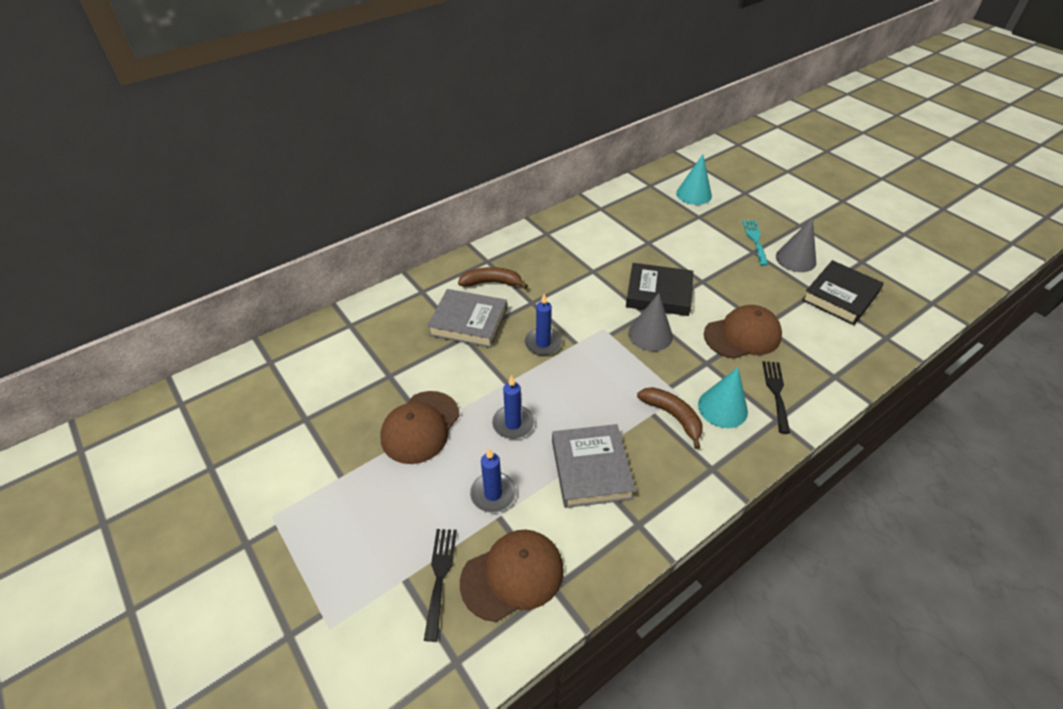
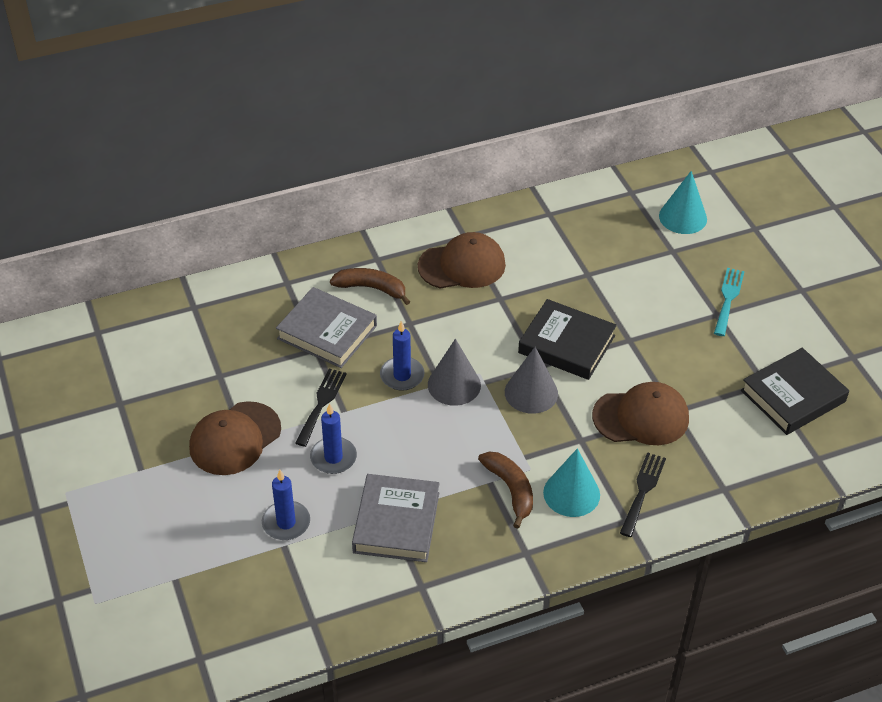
camera: 15 degrees right, 0 degrees up
black fork [424,529,457,642] -> black fork moved to [295,369,347,447]
brown cap [460,529,564,622] -> brown cap moved to [418,232,506,289]
grey cone [776,218,816,272] -> grey cone moved to [428,339,481,406]

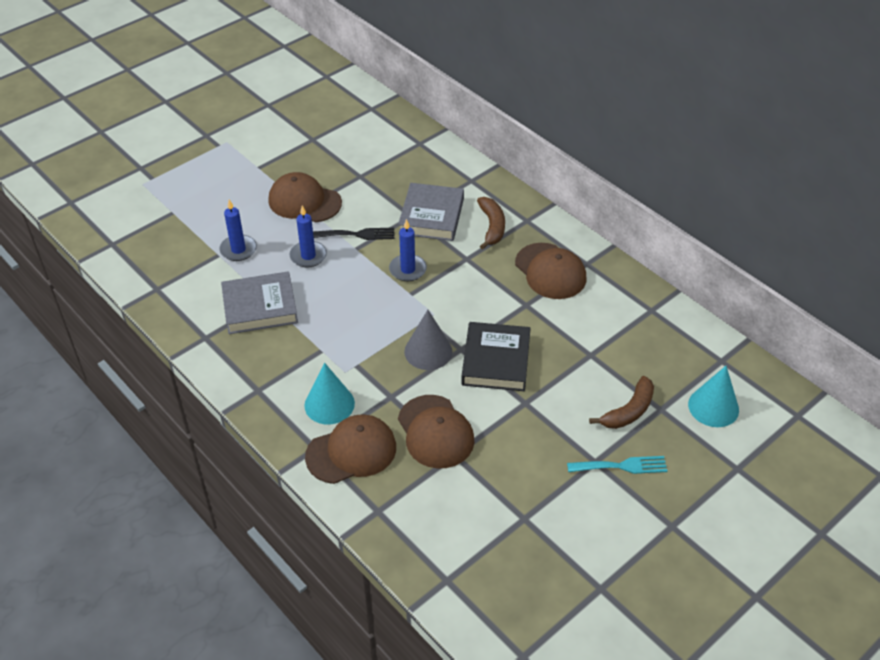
camera: 70 degrees right, 0 degrees up
grey cone [428,339,481,406] -> none
brown banana [478,451,533,528] -> brown banana moved to [589,376,654,429]
black fork [620,452,666,537] -> brown cap [305,415,396,484]
black book [741,348,849,435] -> none

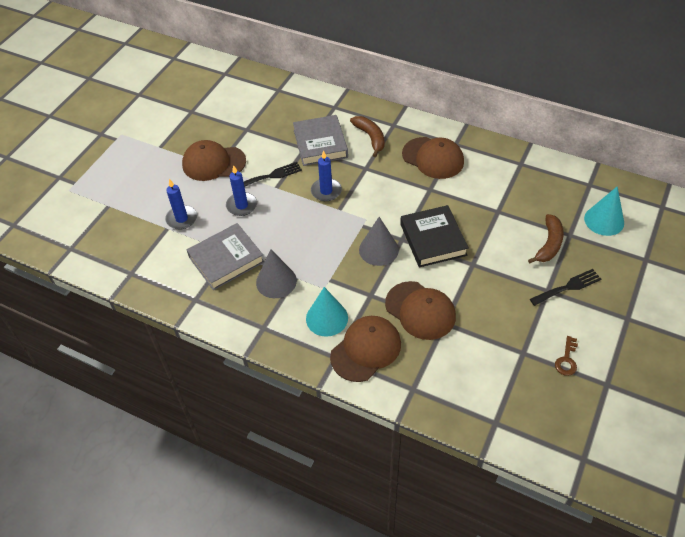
camera: 20 degrees left, 5 degrees up
turquoise fork [567,456,667,474] -> black fork [530,269,602,306]
none -> grey cone [256,249,297,298]
none -> brown key [555,336,578,376]

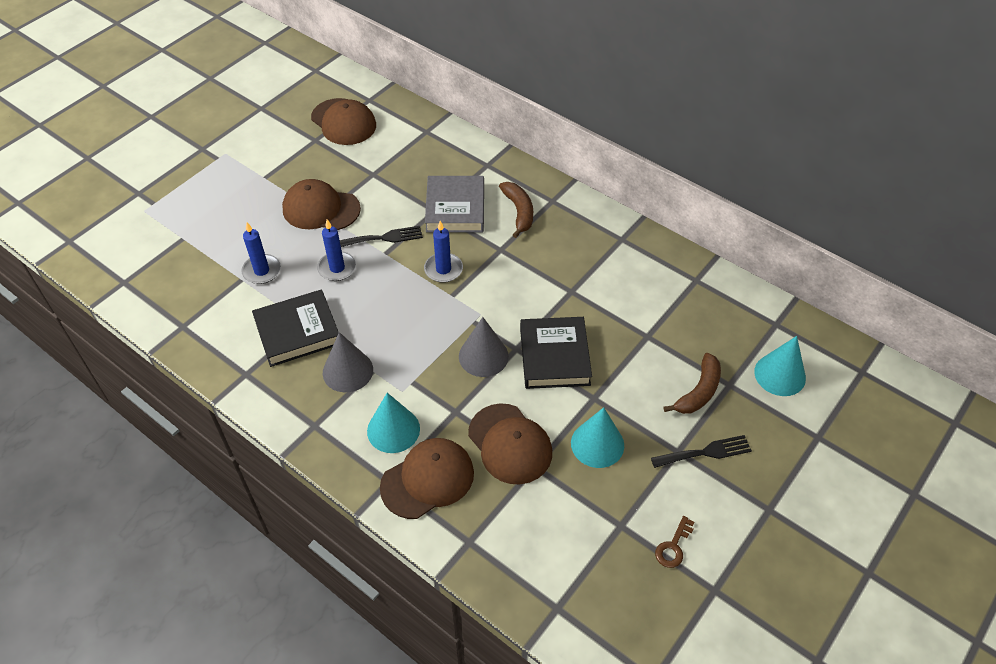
camera: 10 degrees right, 0 degrees up
grey book [187,223,264,290] -> black book [252,289,339,367]
brown cap [402,137,464,179] -> brown cap moved to [311,98,376,145]
none -> turquoise cone [571,407,624,468]

